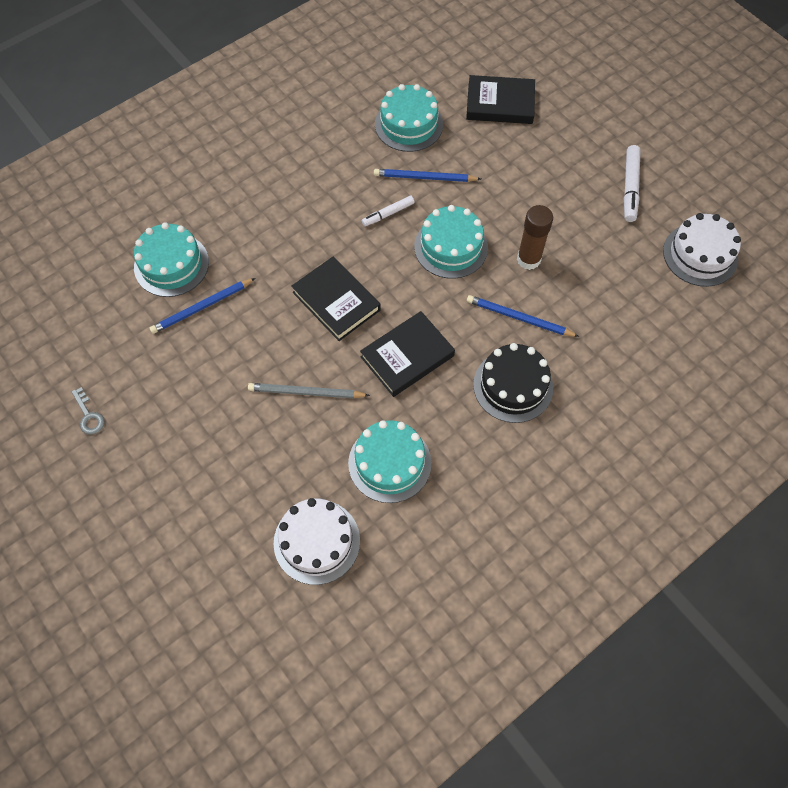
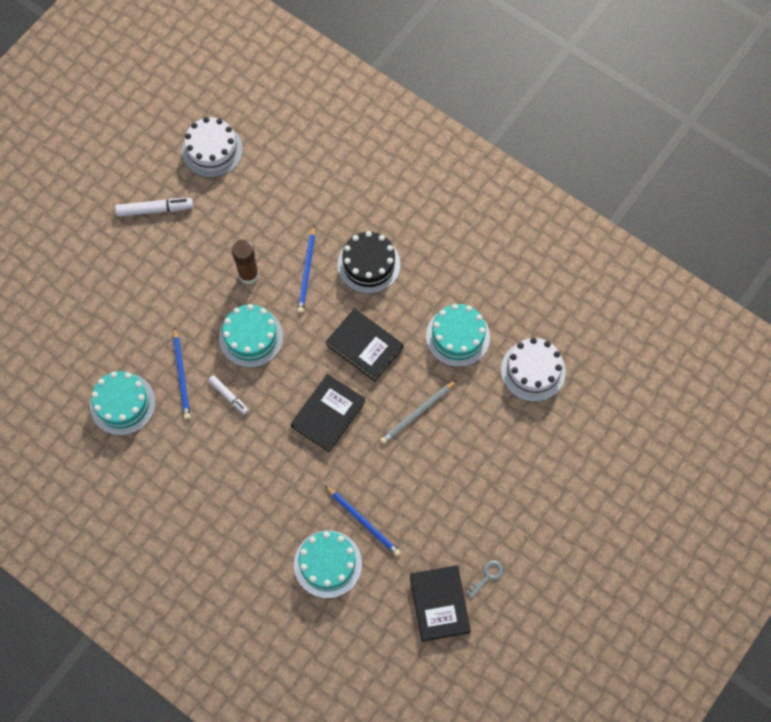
camera: 105 degrees left, 5 degrees up
grey pencil [248,383,370,398] -> grey pencil turned 60 degrees clockwise [380,380,457,444]
black book [466,75,535,124] -> black book moved to [410,565,471,642]

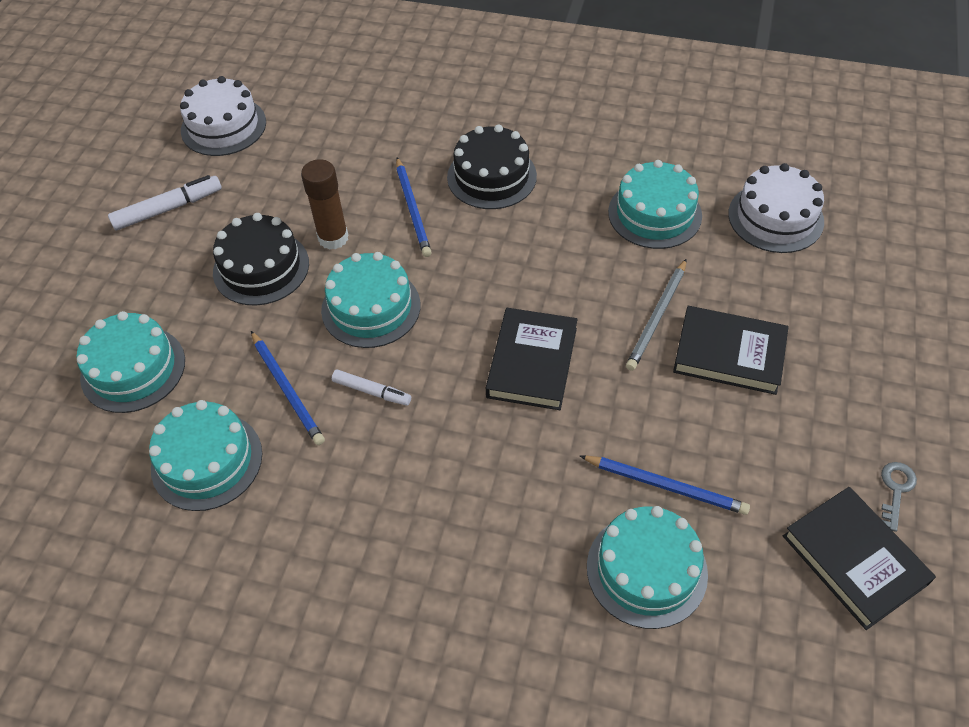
camera: 20 degrees left, 15 degrees down
black book [326,308,403,381] -> black book moved to [673,306,789,395]
none -> turquoise cake [76,311,185,413]
none -> black cake [213,213,309,305]

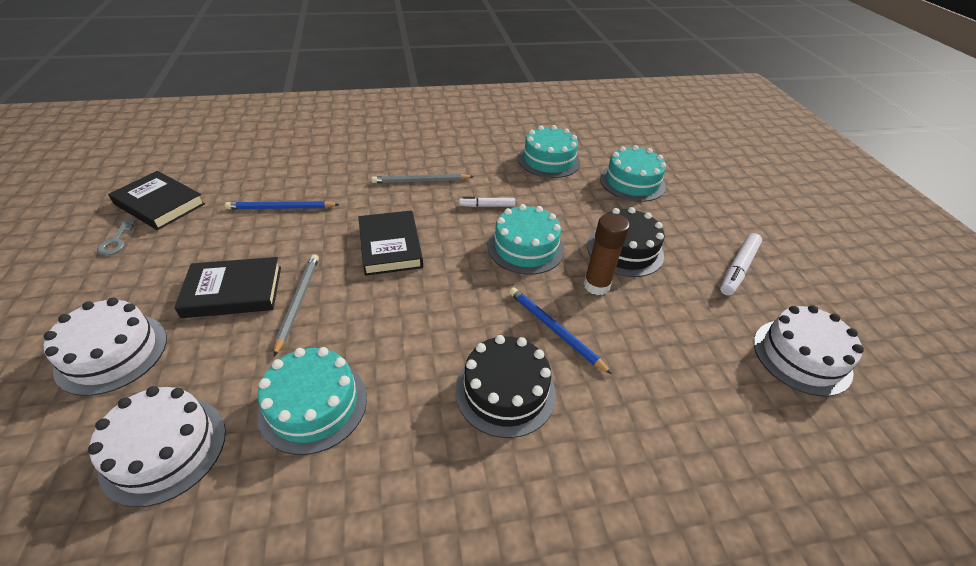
camera: 150 degrees right, 10 degrees down
blue pencil [251,331,325,445] -> none
turquoise cake [587,506,708,629] -> none
none -> white cake [43,298,167,396]
none -> grey pencil [371,174,474,183]

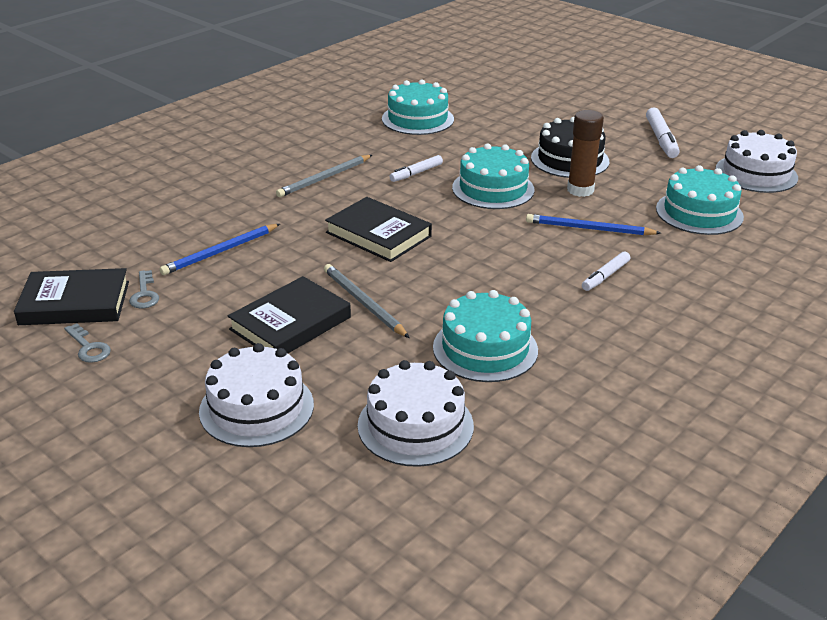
camera: 35 degrees left, 10 degrees down
black cake [455,335,556,438] -> white marker [582,251,630,291]
turquoise cake [600,145,666,202] -> turquoise cake moved to [656,165,744,235]
none -> grey key [129,270,159,309]

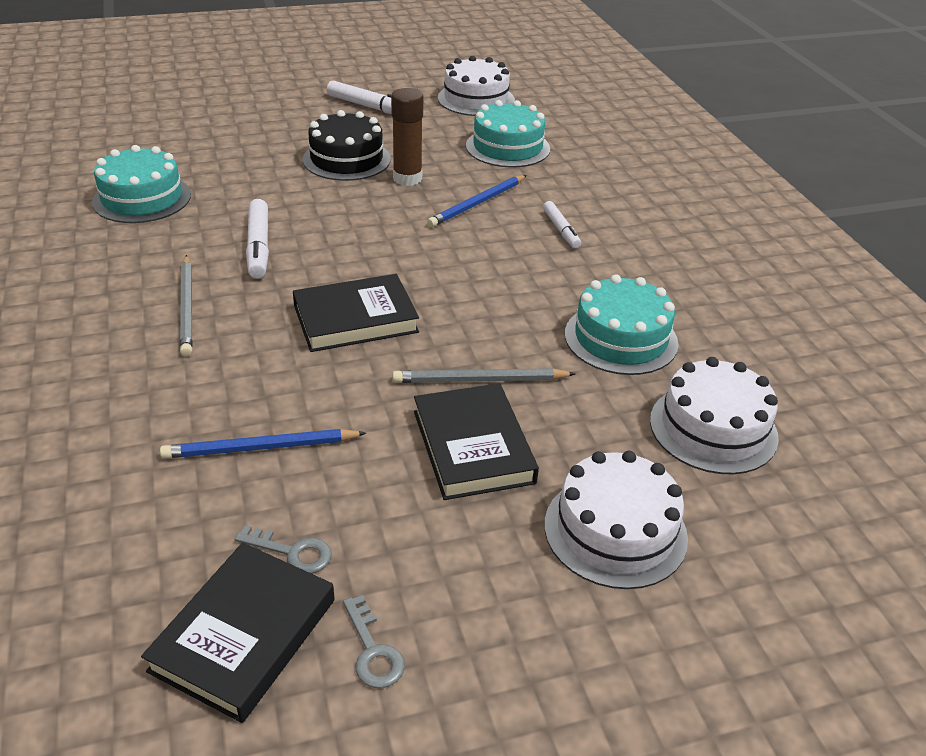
camera: 60 degrees left, 5 degrees up
grey key [64,323,111,363] -> grey key turned 75 degrees clockwise [343,595,405,688]
blue pencil [159,224,280,275] -> blue pencil turned 90 degrees clockwise [160,429,366,459]
white marker [389,155,443,182] -> white marker [246,199,269,279], size x1.55
turquoise cake [452,143,535,209] -> none

